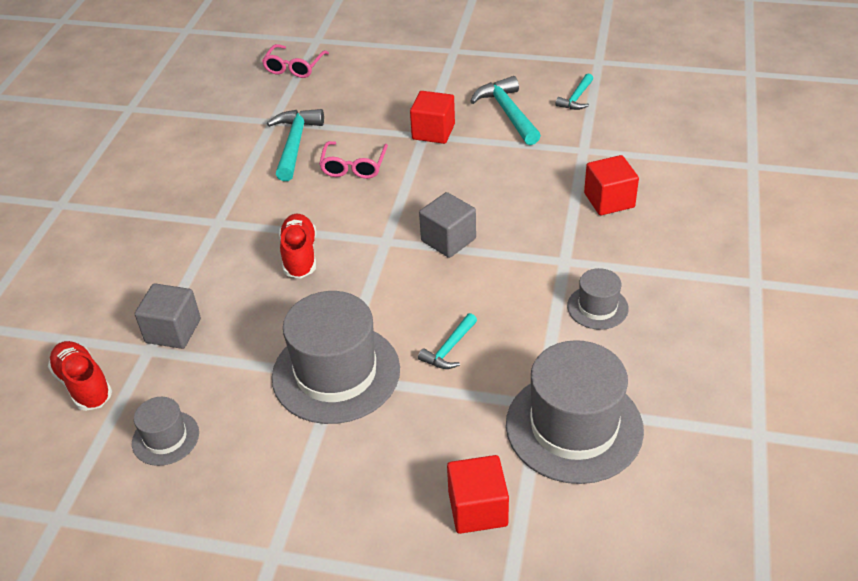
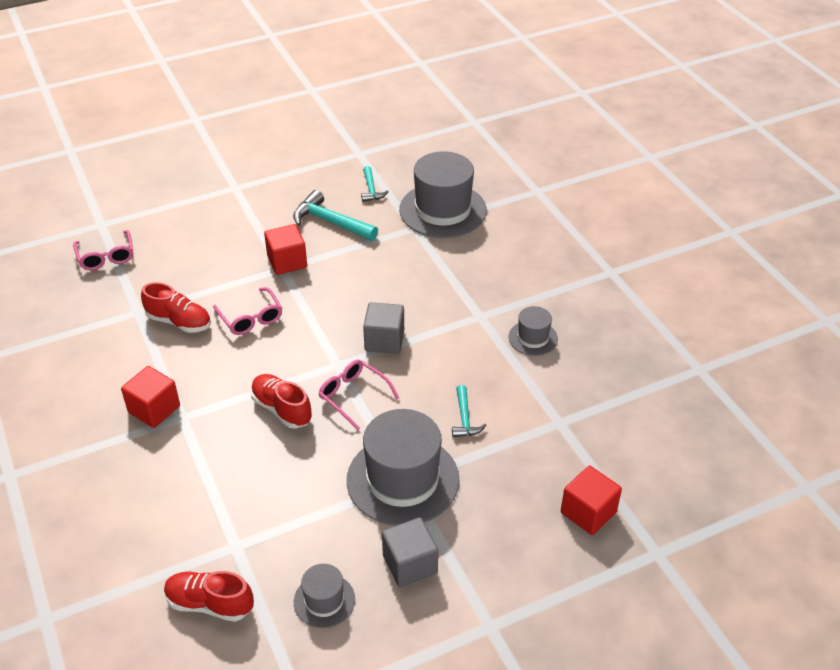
camera: 40 degrees left, 0 degrees up
grey cube [135,283,201,349] -> grey cube moved to [382,517,438,587]
turquoise hammer [267,109,324,181] -> red shoe [141,282,211,333]
grey hat [506,340,644,484] -> grey hat moved to [399,151,487,238]
red cube [584,155,639,215] -> red cube moved to [121,366,180,428]
none -> pink glasses [319,360,399,430]

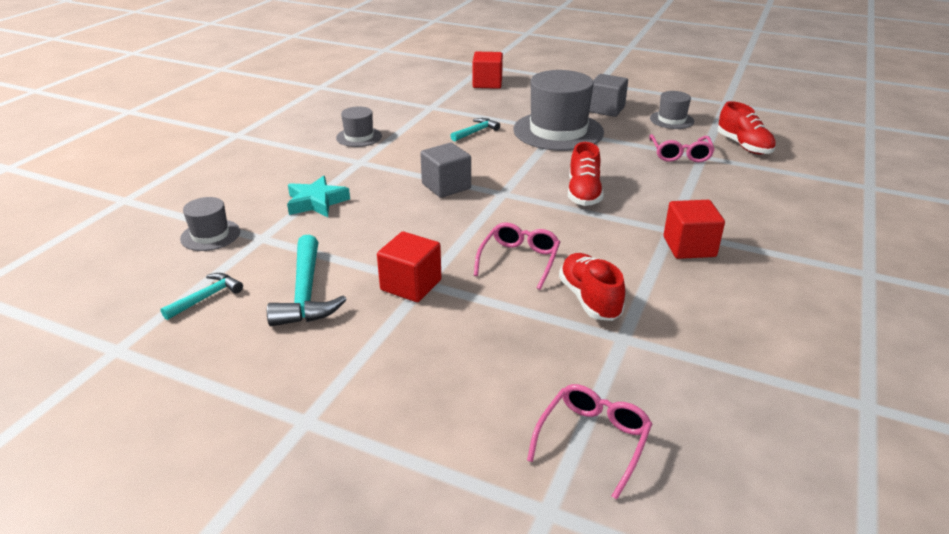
camera: 130 degrees left, 10 degrees down
pink glasses [319,360,399,430] -> pink glasses moved to [649,134,715,162]
grey hat [399,151,487,238] -> grey hat [180,197,240,251], size x0.50
none -> turquoise star [287,176,350,217]

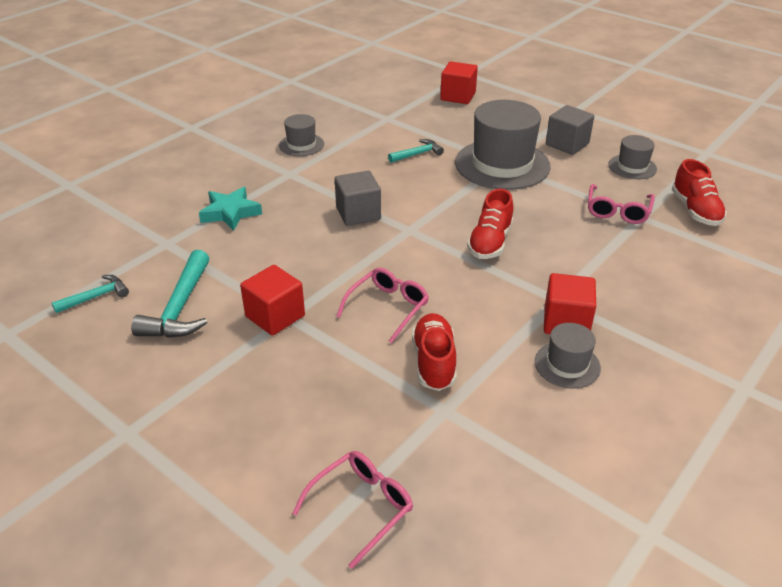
camera: 15 degrees right, 5 degrees up
grey hat [180,197,240,251] -> grey hat moved to [535,323,601,388]

